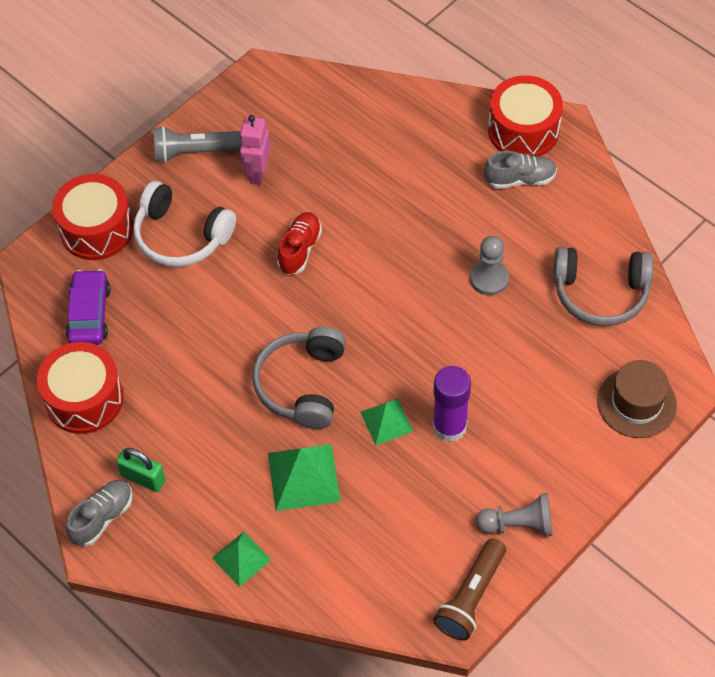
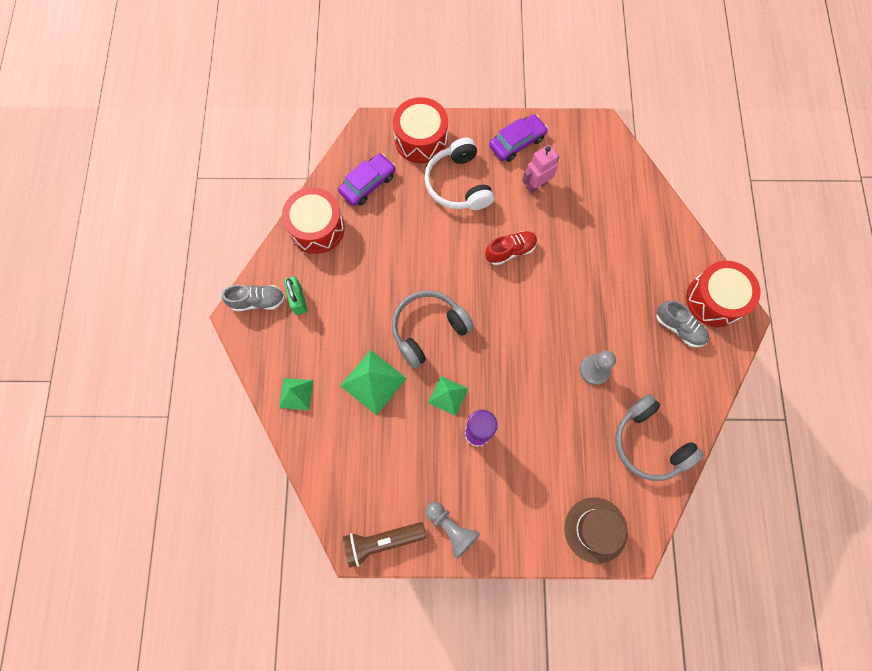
camera: 45 degrees right, 15 degrees up
grey flashlight [153,126,241,163] -> purple car [489,114,548,162]

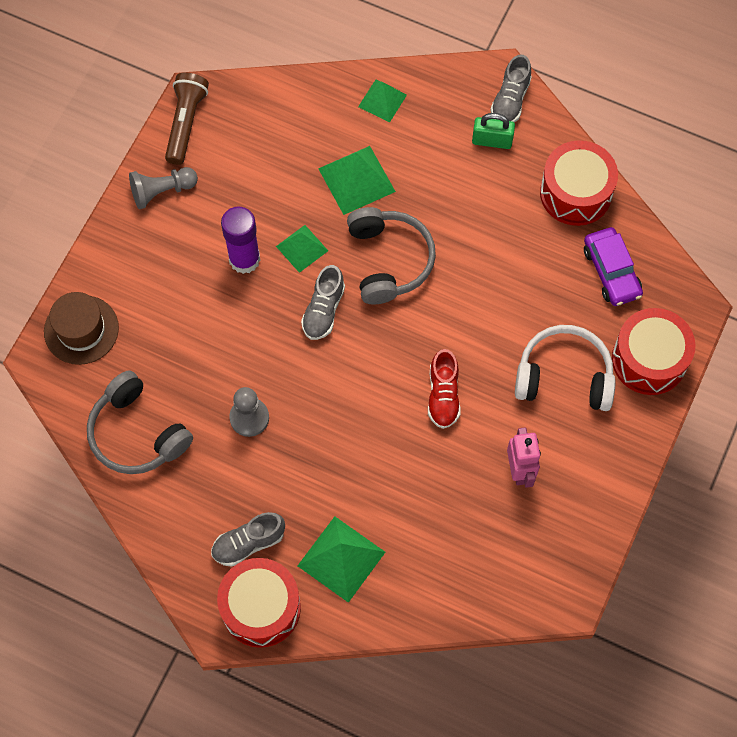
camera: 115 degrees right, 5 degrees down
purple car [489,114,548,162] -> none
grey headphones [615,394,704,481] -> grey headphones turned 120 degrees counterclockwise [87,370,193,474]
none -> green pyramid [298,516,385,603]
none -> grey shoe [301,265,345,340]

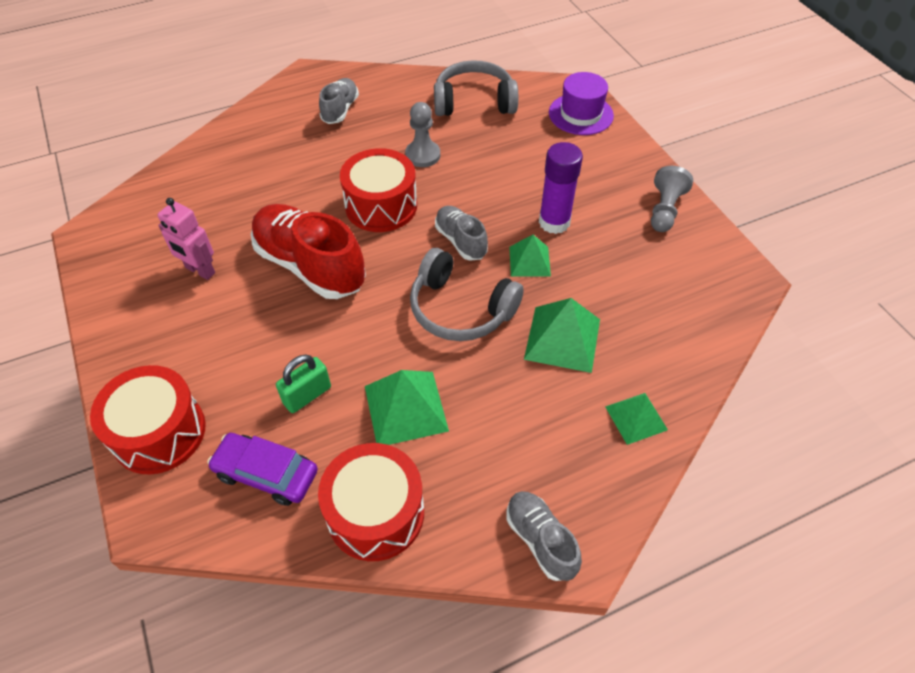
camera: 130 degrees right, 15 degrees down
brown hat [44,292,119,365] -> purple hat [549,72,614,135]
brown flashlight [165,72,209,165] -> none
red drum [217,558,301,648] -> red drum moved to [340,148,417,232]
green pyramid [298,516,385,603] -> green pyramid moved to [365,370,449,445]
red shoe [428,349,461,429] -> red shoe [251,204,366,299], size x1.85
green padlock [472,113,515,149] -> green padlock moved to [276,355,331,413]
white headphones [515,325,616,411] -> none

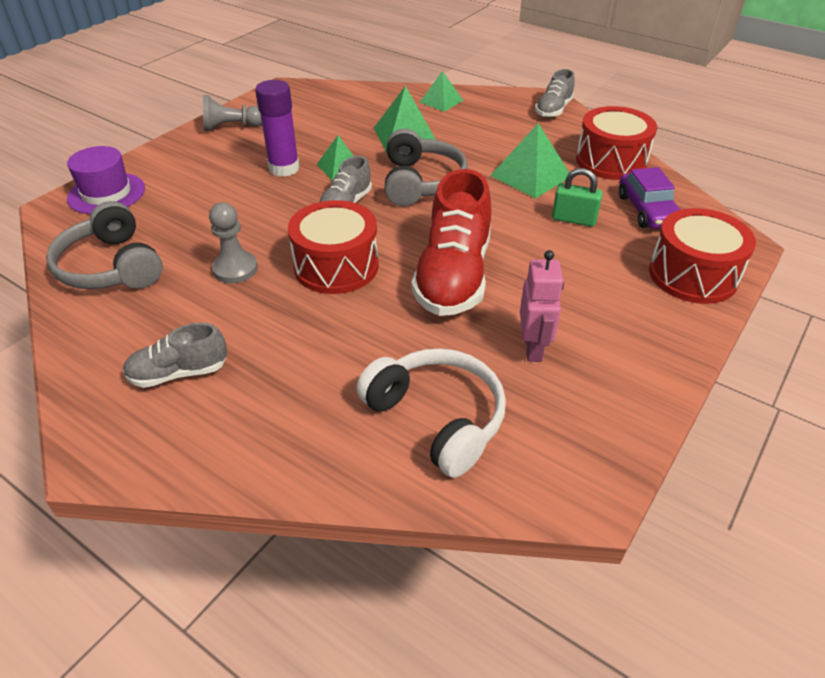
camera: 120 degrees left, 10 degrees down
none -> white headphones [356,348,506,478]

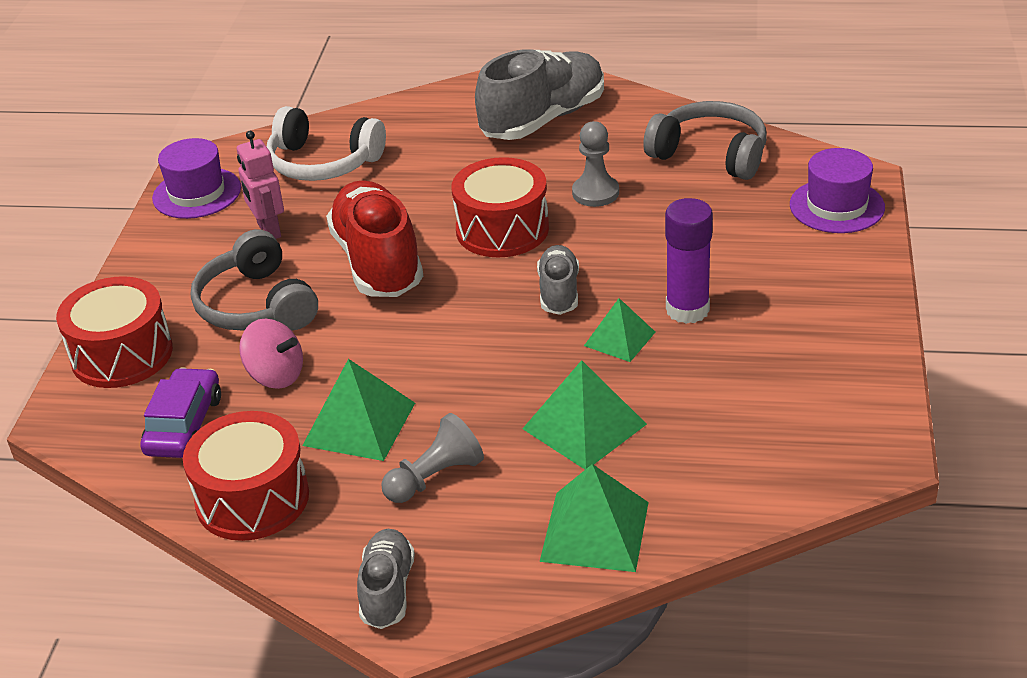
camera: 155 degrees right, 5 degrees down
grey shoe [123,323,227,388] -> grey shoe [475,49,604,140], size x1.85
grey pawn [203,95,262,131] -> grey pawn moved to [381,413,484,503]
grey headphones [384,128,468,206] -> grey headphones moved to [191,229,318,330]
green pyramid [419,71,463,112] -> green pyramid [540,464,649,572], size x1.57
green padlock [552,168,603,227] -> pink spinning top [239,318,303,389]
purple car [619,167,681,229] -> purple car turned 45 degrees clockwise [140,367,221,458]
none -> purple hat [152,138,241,219]

